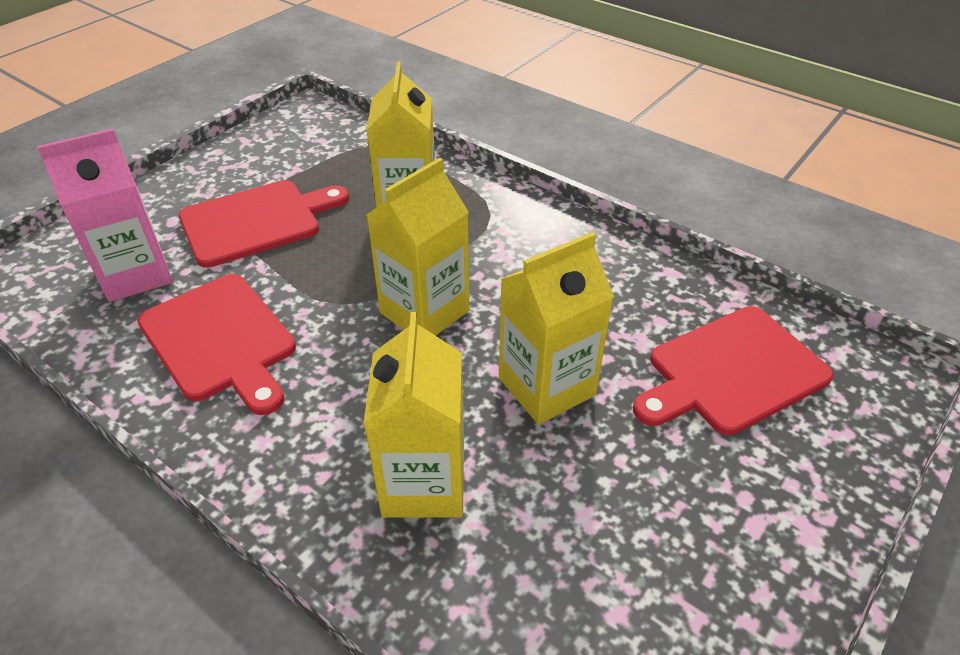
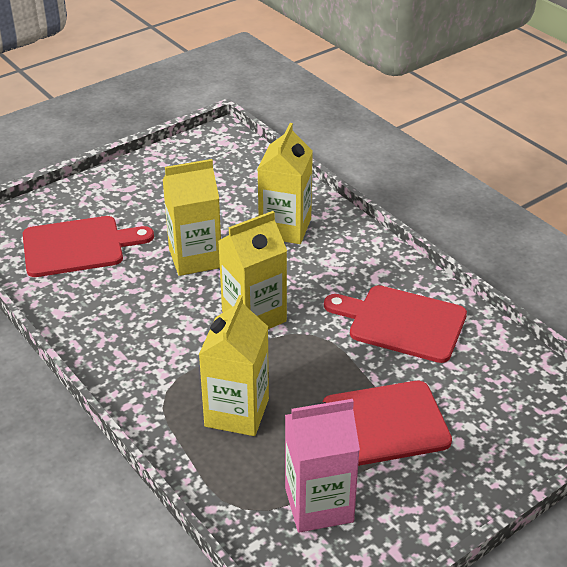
camera: 165 degrees left, 5 degrees down
pink carton [37,129,173,302] -> pink carton moved to [285,399,360,533]
red cutting board [137,274,296,415] -> red cutting board turned 45 degrees counterclockwise [324,285,467,363]

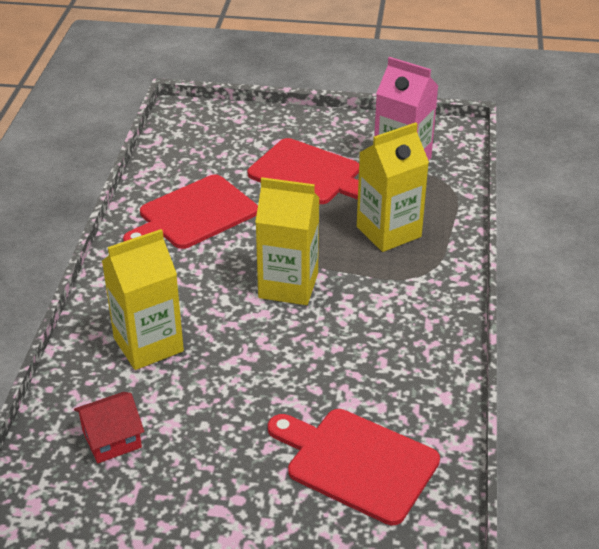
camera: 135 degrees left, 0 degrees up
yellow carton [163,159,221,276] -> none
red cutting board [324,285,467,363] -> red cutting board turned 75 degrees clockwise [123,175,258,249]
none -> red house [74,392,144,463]

